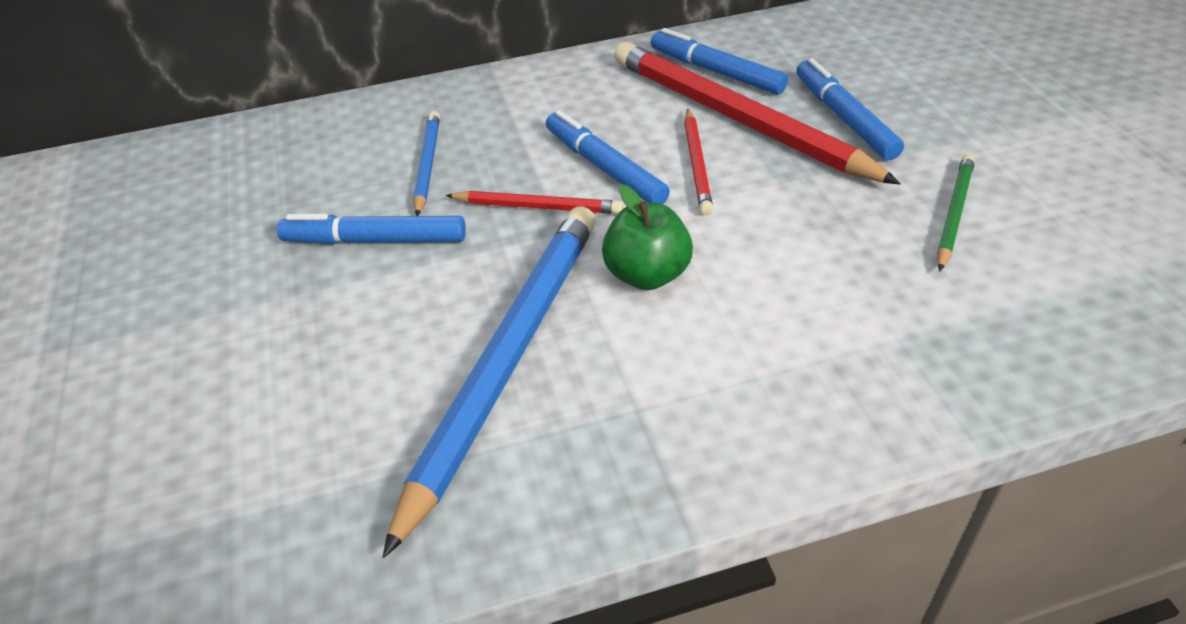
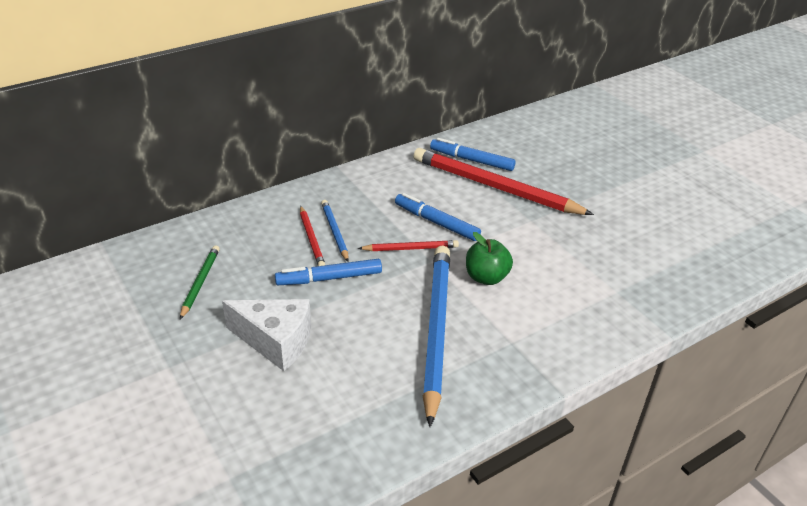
camera: 20 degrees left, 5 degrees down
red pencil [684,109,713,215] -> red pencil moved to [300,206,325,266]
blue marker [796,58,904,160] -> none
green pencil [937,154,975,271] -> green pencil moved to [180,245,220,319]
none -> white cheese [222,299,311,371]

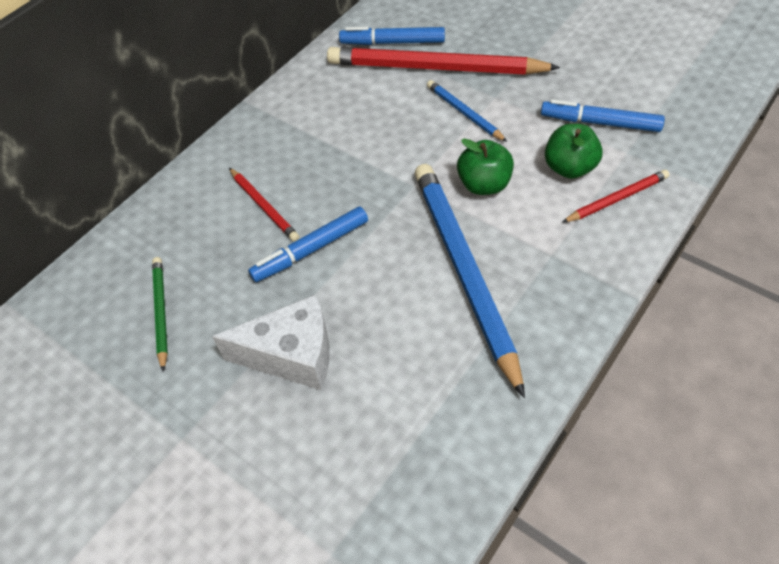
camera: 15 degrees left, 15 degrees up
blue pencil [321,200,349,262] -> blue pencil moved to [427,80,507,142]
red pencil [358,240,459,251] -> red pencil moved to [562,170,670,223]
blue marker [395,193,481,241] -> blue marker moved to [541,99,665,132]
none -> green apple [545,124,603,179]

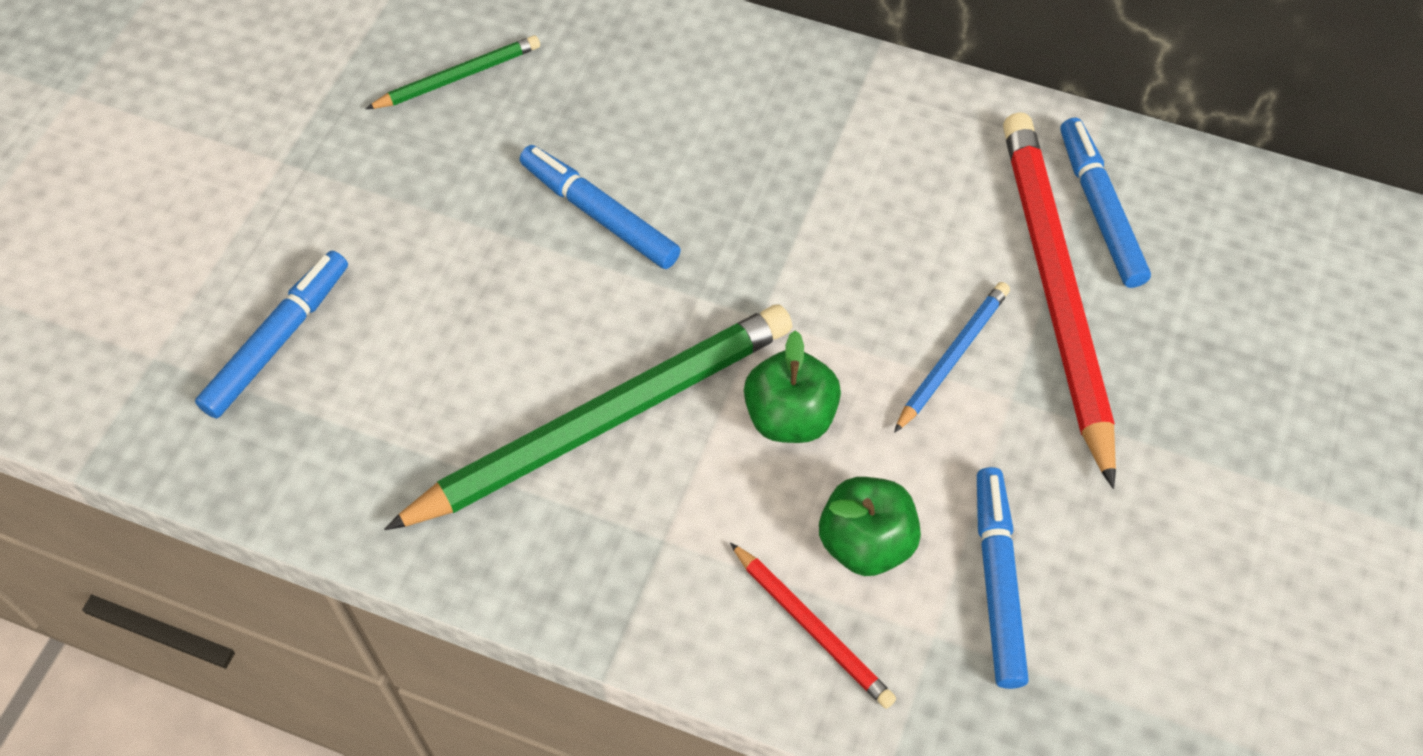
camera: 70 degrees right, 5 degrees up
white cheese [212,294,330,390] -> none
red pencil [229,168,299,242] -> none
blue pencil [415,164,525,398] -> green pencil [384,304,792,530]
none -> blue marker [195,251,348,419]

